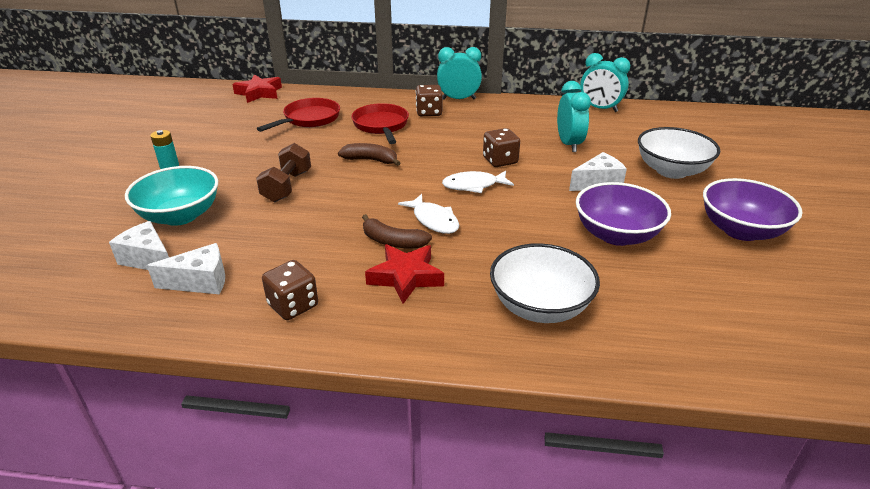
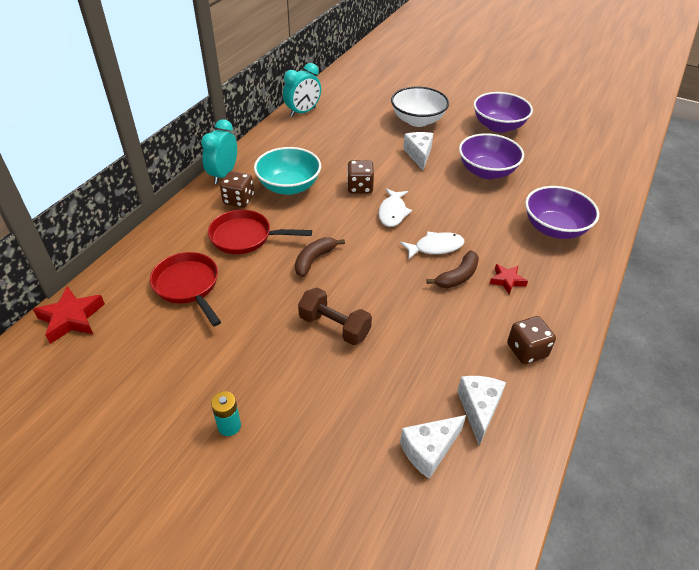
camera: 70 degrees left, 10 degrees up
turquoise bowl [125,166,218,226] -> turquoise bowl moved to [254,147,321,195]
red star [365,244,444,304] -> red star [489,264,528,294], size x0.61
white bowl [490,243,600,323] -> purple bowl [525,186,599,239]
turquoise clock [557,81,591,152] -> none

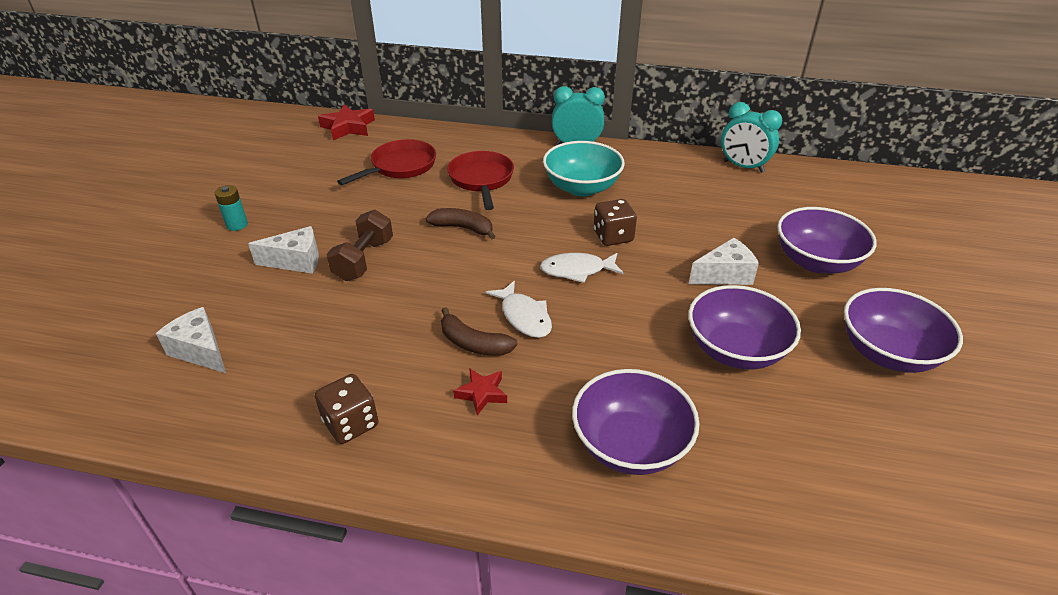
camera: 75 degrees right, 5 degrees down
brown dice [220,171,254,208] -> none
white bowl [391,86,449,127] -> purple bowl [777,207,877,274]
white cheese [457,376,506,446] -> white cheese moved to [248,226,319,274]

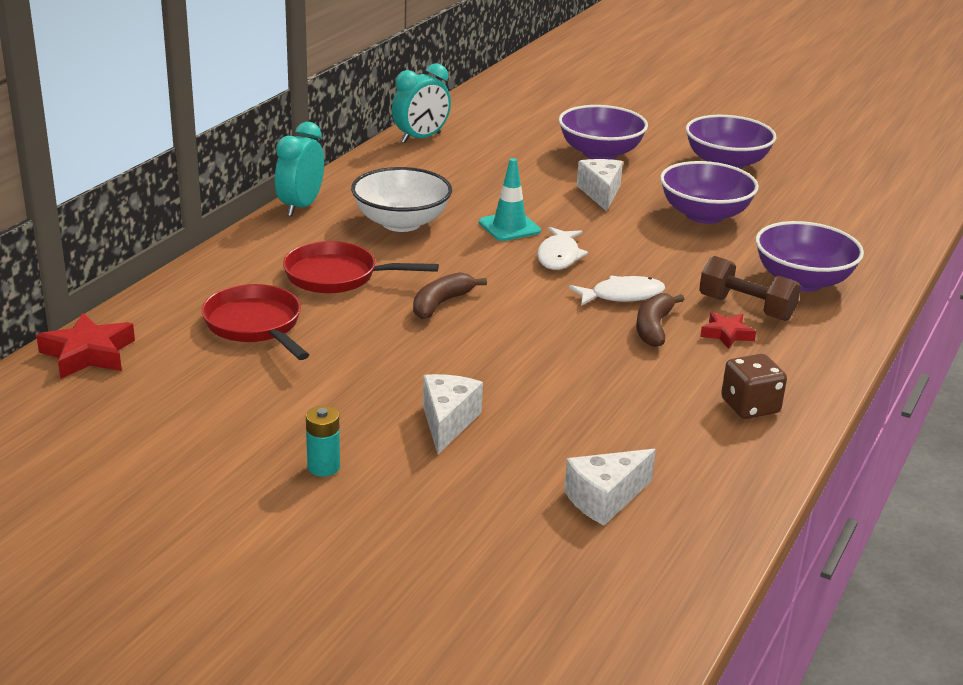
camera: 75 degrees left, 10 degrees down
brown dumbbell [326,210,393,281] -> brown dumbbell moved to [699,256,801,321]
brown banana [441,307,518,356] -> brown banana turned 150 degrees clockwise [636,293,684,347]
turquoise bowl [543,141,625,196] -> white bowl [351,167,452,232]
brown dice [594,199,637,246] -> turquoise traffic cone [479,158,541,241]

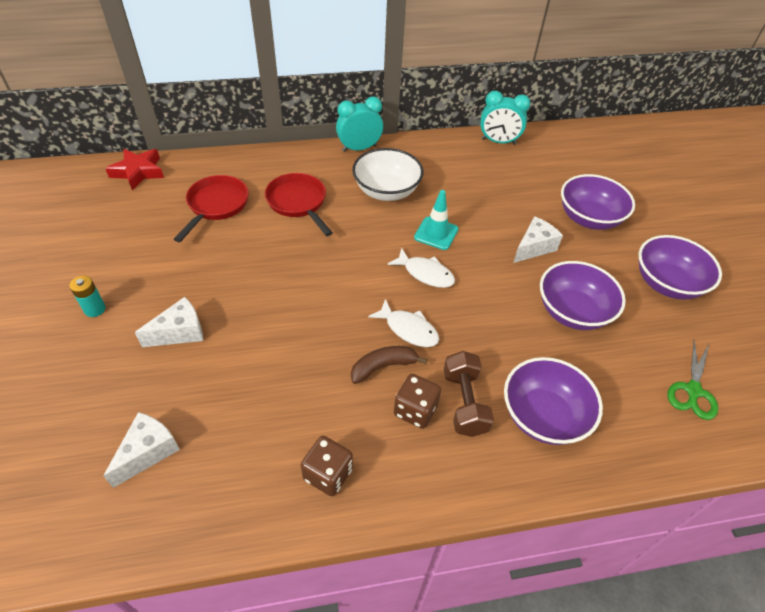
camera: 50 degrees right, 20 degrees up
brown banana [413,272,487,319] -> none
white fish [537,227,588,270] -> white fish turned 120 degrees counterclockwise [388,248,455,288]
white cheese [564,449,656,525] -> white cheese turned 105 degrees clockwise [103,412,180,488]
red star [700,312,756,349] -> brown dice [394,374,441,429]
none -> green scissors [667,339,718,420]

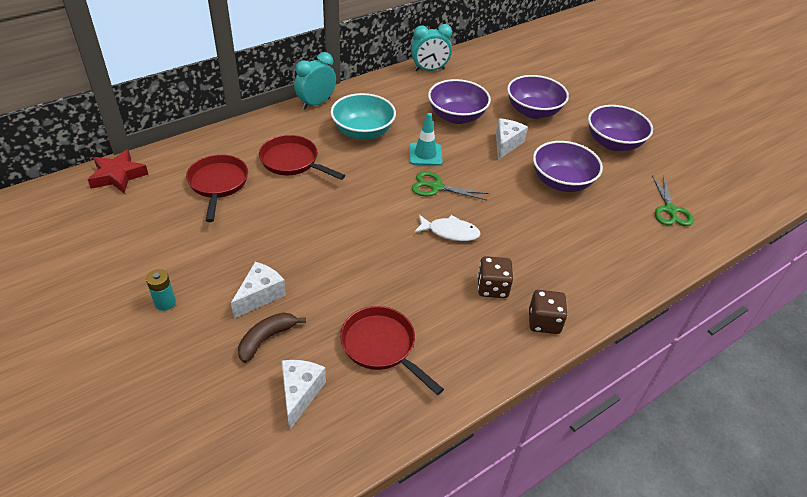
camera: 25 degrees left, 5 degrees down
brown dice [301,436,353,496] -> brown dice moved to [529,290,568,334]
brown banana [351,346,427,384] -> brown banana moved to [238,313,306,363]
white bowl [352,148,423,201] -> turquoise bowl [331,93,396,140]
white fish [388,248,455,288] -> green scissors [412,171,489,200]
brown dumbbell [444,351,494,437] -> none
purple bowl [504,357,603,445] -> purple bowl moved to [428,79,491,124]
none -> red pan [340,306,444,395]

